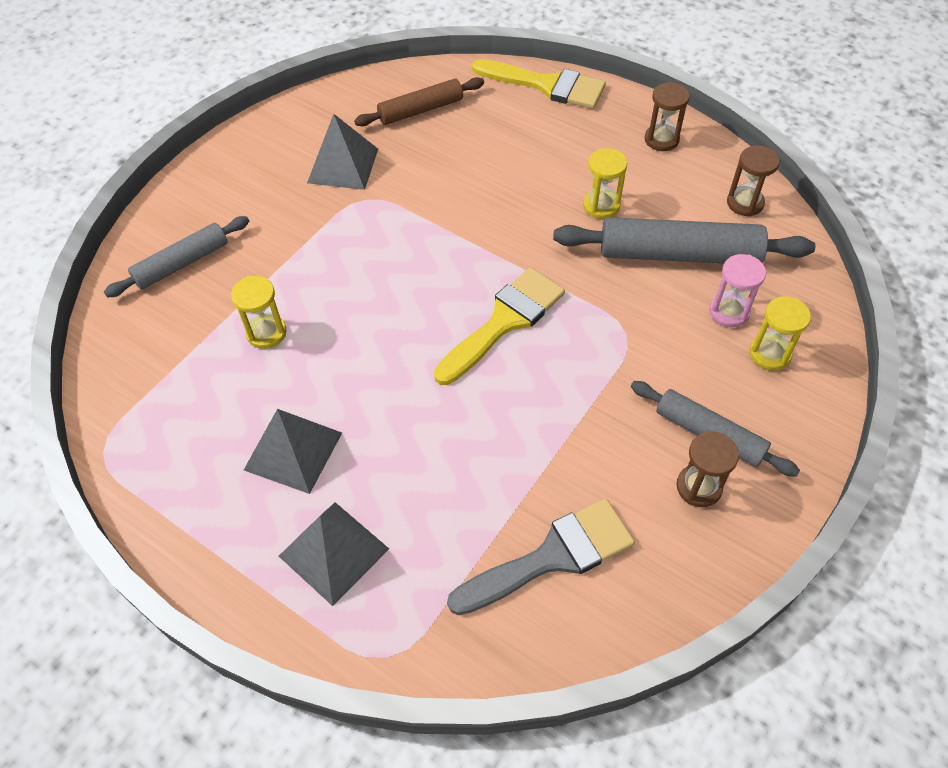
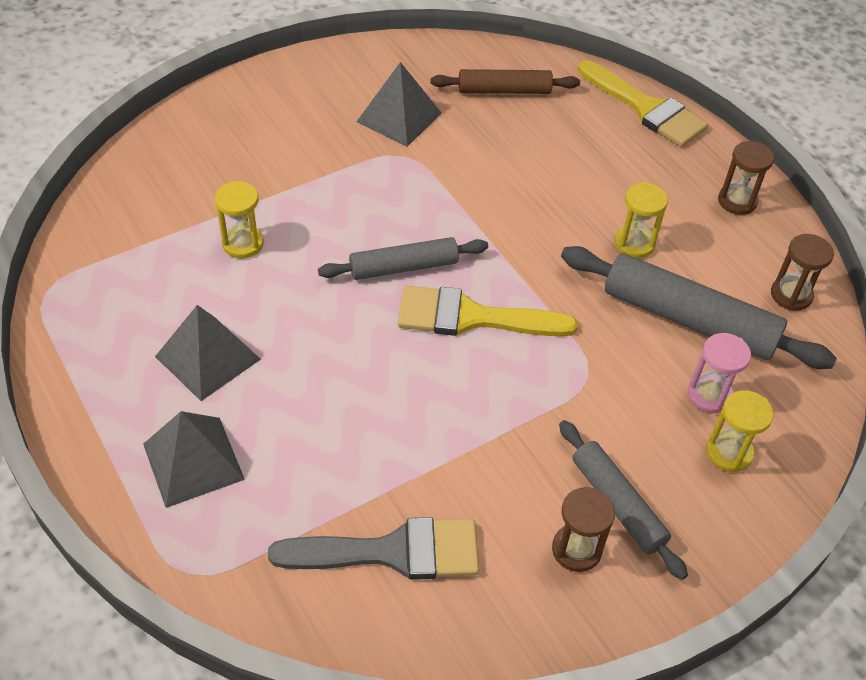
camera: 20 degrees right, 5 degrees down
grey rolling pin [104,216,249,297] -> grey rolling pin moved to [318,237,488,280]
yellow brush [434,267,565,385] -> yellow brush turned 150 degrees counterclockwise [398,286,578,337]

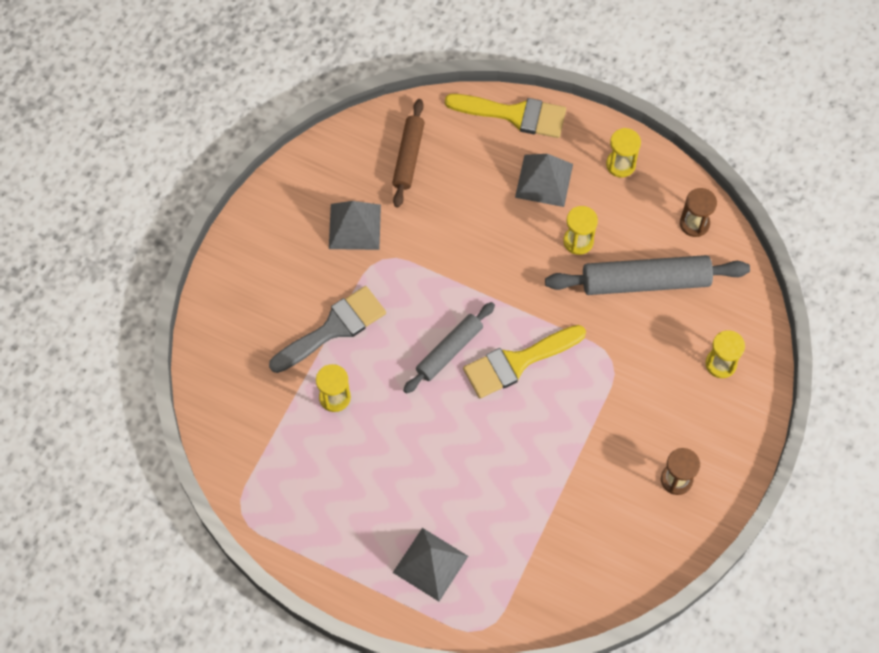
camera: 30 degrees left, 15 degrees up
grey pyramid [155,305,261,401] -> grey pyramid moved to [515,154,573,207]
grey brush [268,517,479,580] -> grey brush moved to [269,286,386,373]
brown rolling pin [431,69,580,94] -> brown rolling pin turned 45 degrees counterclockwise [392,99,425,208]
grey rolling pin [559,420,688,580] -> none
pink hourglass [688,333,751,413] -> none
brown hourglass [718,141,774,215] -> yellow hourglass [606,128,641,178]

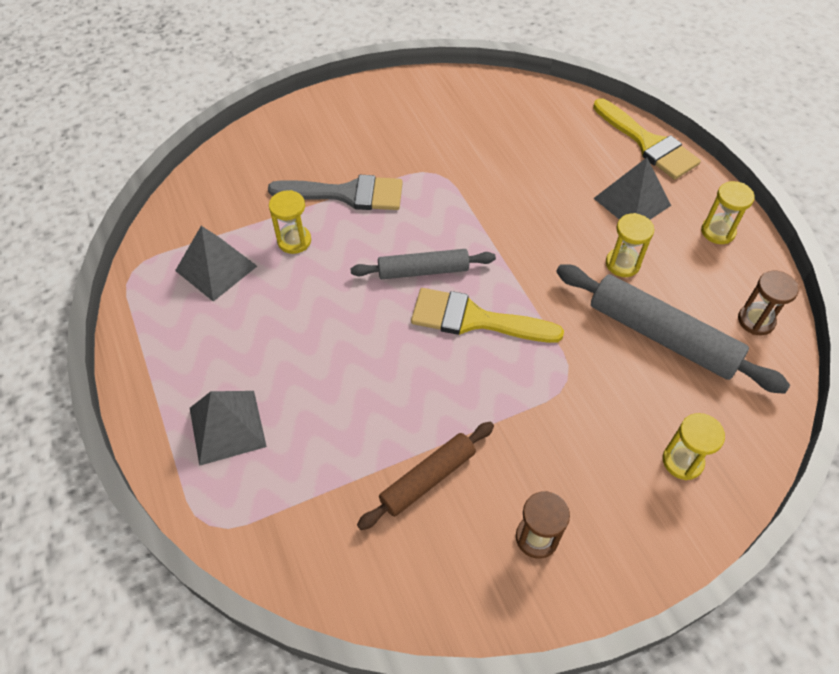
camera: 40 degrees right, 10 degrees down
grey pyramid [329,201,381,250] -> grey pyramid moved to [175,226,257,302]
brown rolling pin [392,99,425,208] -> brown rolling pin moved to [357,422,494,530]

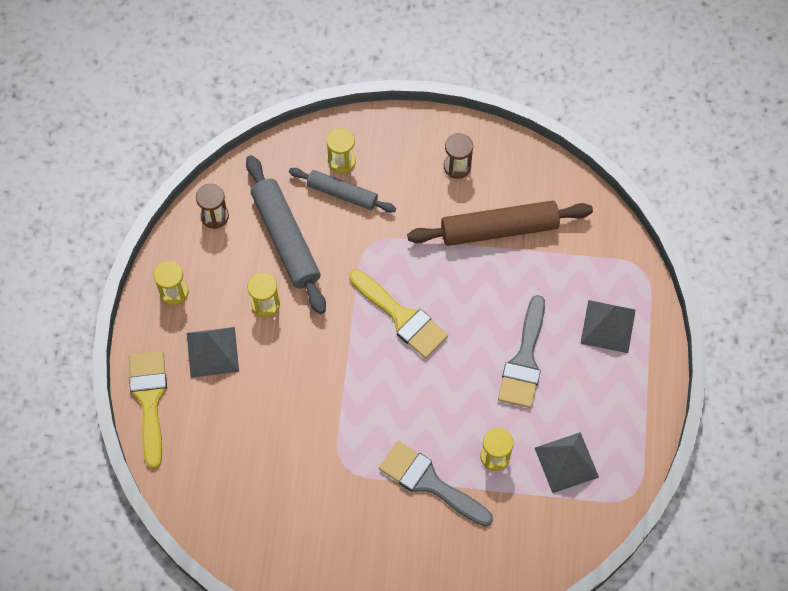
camera: 150 degrees left, 10 degrees up
grey rolling pin [350,249,496,279] -> grey rolling pin moved to [289,168,396,213]
brown rolling pin [357,422,494,530] -> brown rolling pin [407,200,593,246], size x1.60
none -> grey brush [498,295,545,408]

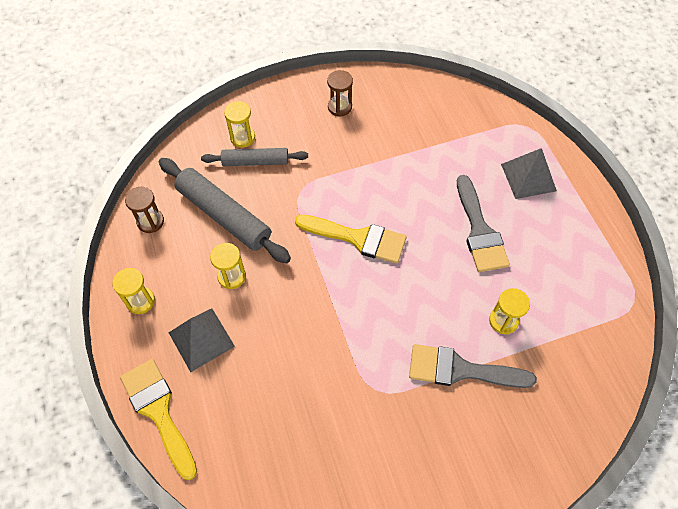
camera: 25 degrees left, 5 degrees down
brown rolling pin [407,200,593,246] -> none
grey pyramid [535,432,599,493] -> none

